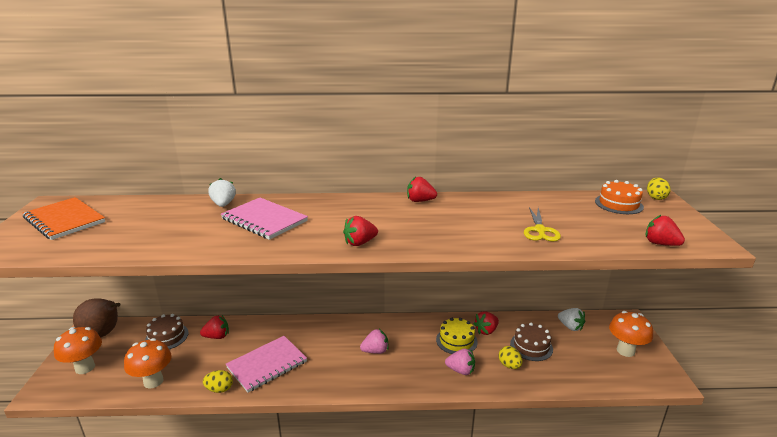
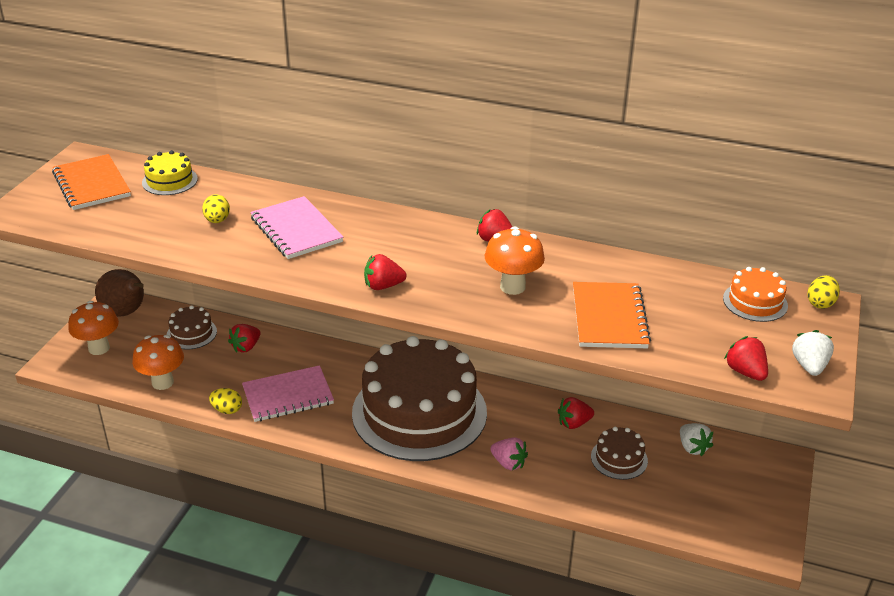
camera: 20 degrees right, 10 degrees up
red strawberry [200,316,229,339] -> red strawberry turned 120 degrees clockwise [228,324,260,353]
white strawberry [208,178,236,207] -> white strawberry moved to [792,330,834,376]
pink strawberry [360,329,388,354] -> brown cake [352,336,487,461]
yellow cake [436,318,478,354] -> yellow cake moved to [142,150,198,195]
yellow egg [498,346,523,369] -> yellow egg moved to [202,194,230,223]
yellow scissors [524,207,561,242] -> orange notebook [573,282,651,348]
orange mushroom [609,311,653,357] -> orange mushroom moved to [485,227,545,295]

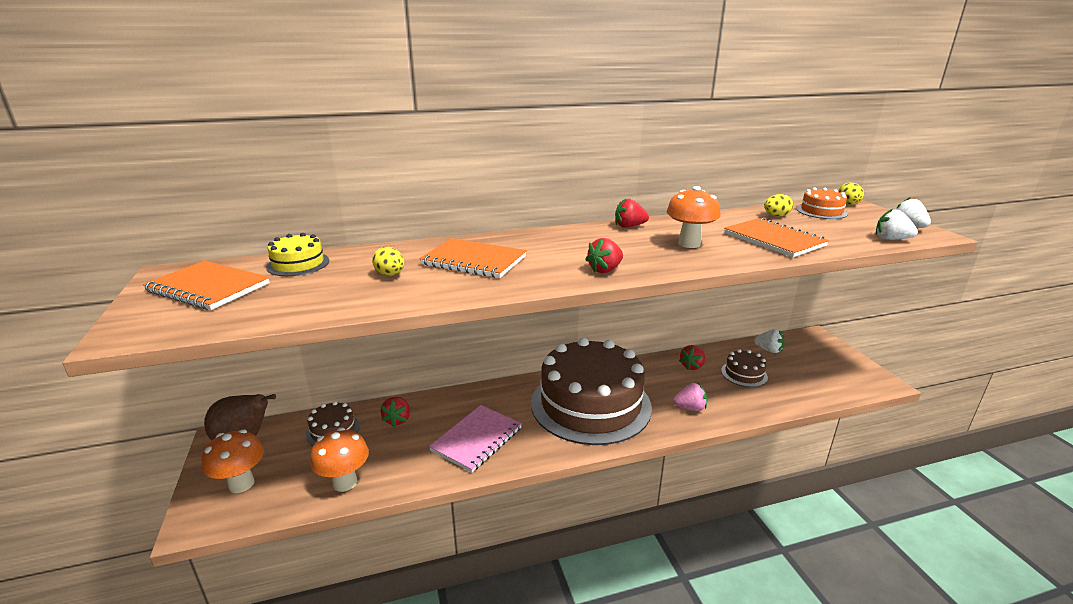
camera: 35 degrees left, 10 degrees down
yellow egg [209,388,242,414] -> yellow egg moved to [764,194,793,216]
pink notebook [250,196,343,259] -> orange notebook [419,238,527,278]
red strawberry [724,336,768,381] -> white strawberry [876,209,918,240]

